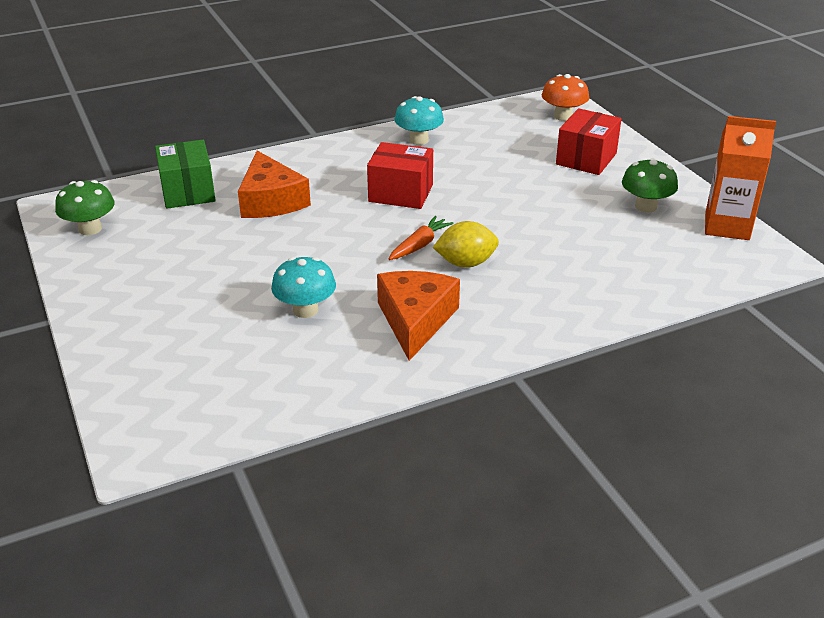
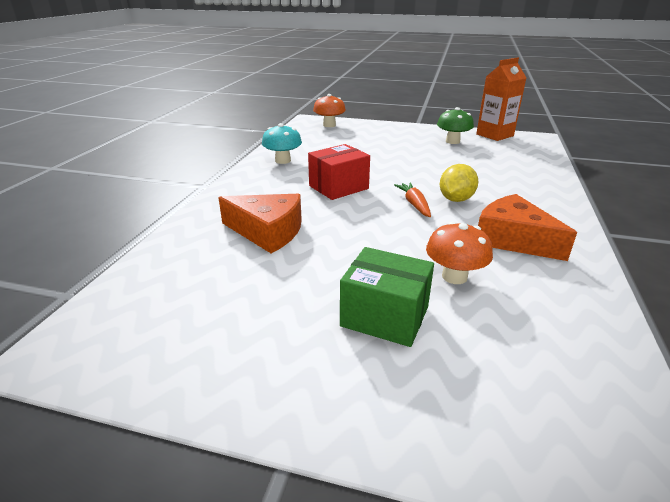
camera: 50 degrees left, 5 degrees down
green mushroom [55,180,115,235] -> none
green box [155,140,216,209] -> green box moved to [340,247,434,347]
turquoise mushroom [271,257,336,318] -> orange mushroom [426,221,493,284]
red box [556,108,622,175] -> none

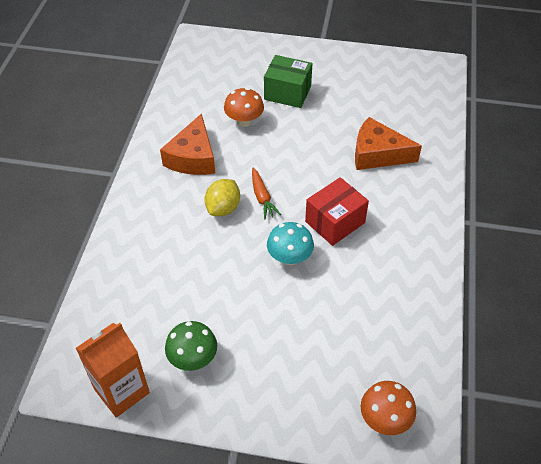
camera: 175 degrees right, 20 degrees up
turquoise mushroom [262,123,302,164] -> turquoise mushroom moved to [267,222,314,265]
orange cheese [478,194,577,261] -> orange cheese turned 60 degrees clockwise [160,113,215,175]

